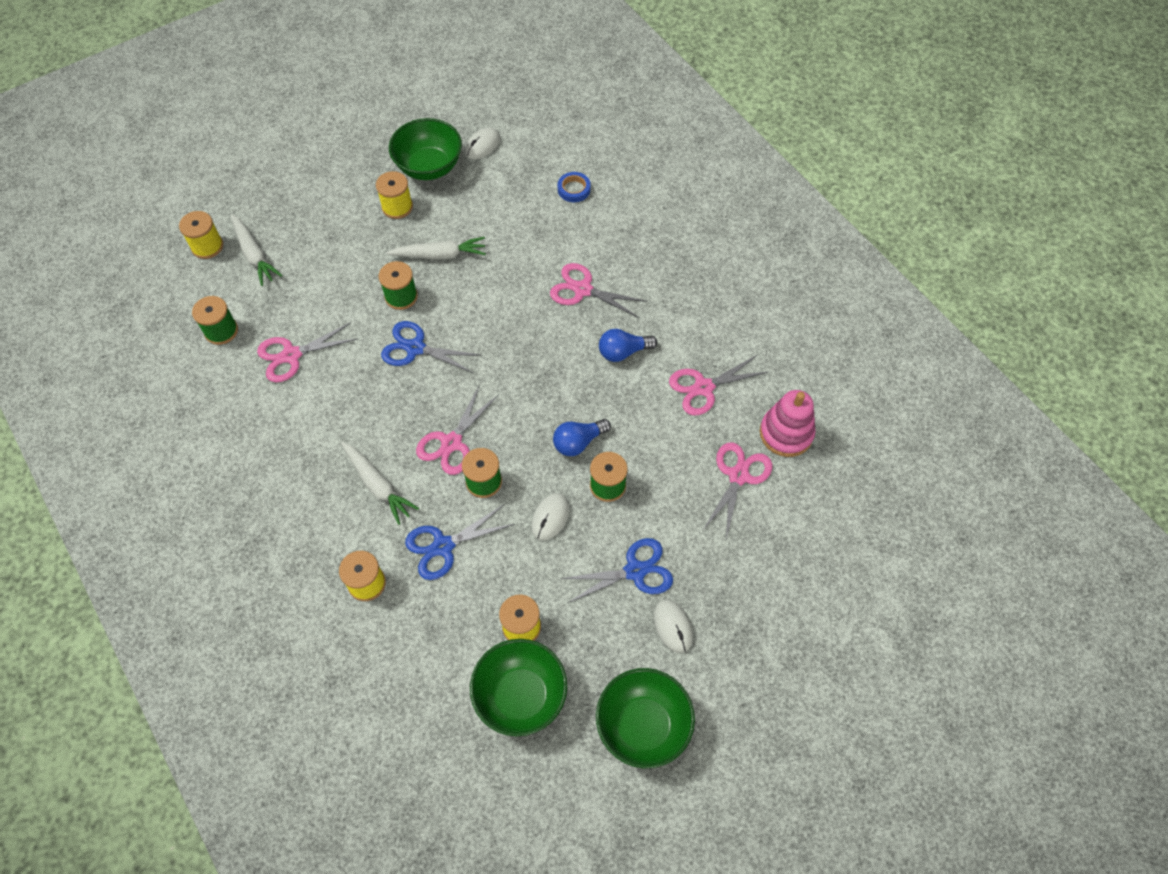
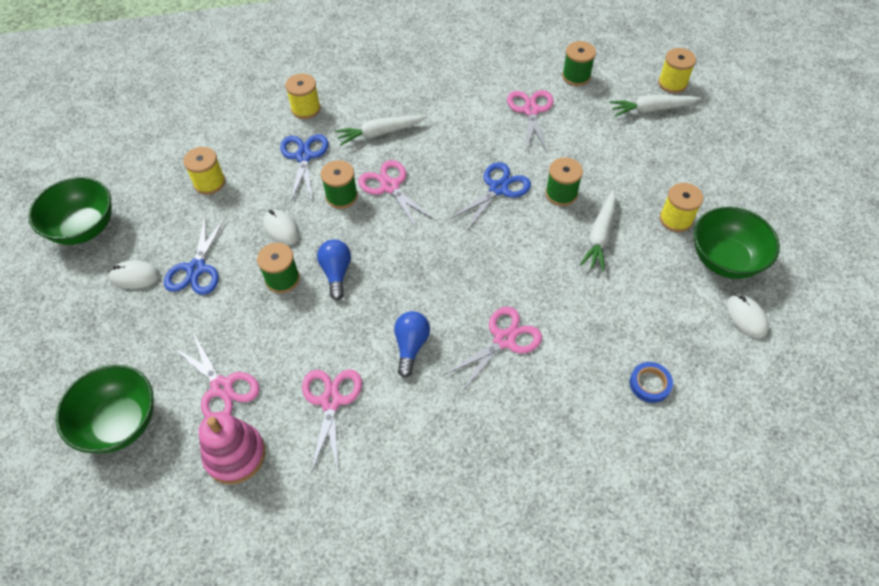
camera: 115 degrees right, 5 degrees down
green bowl [470,639,567,736] -> green bowl moved to [56,365,154,453]

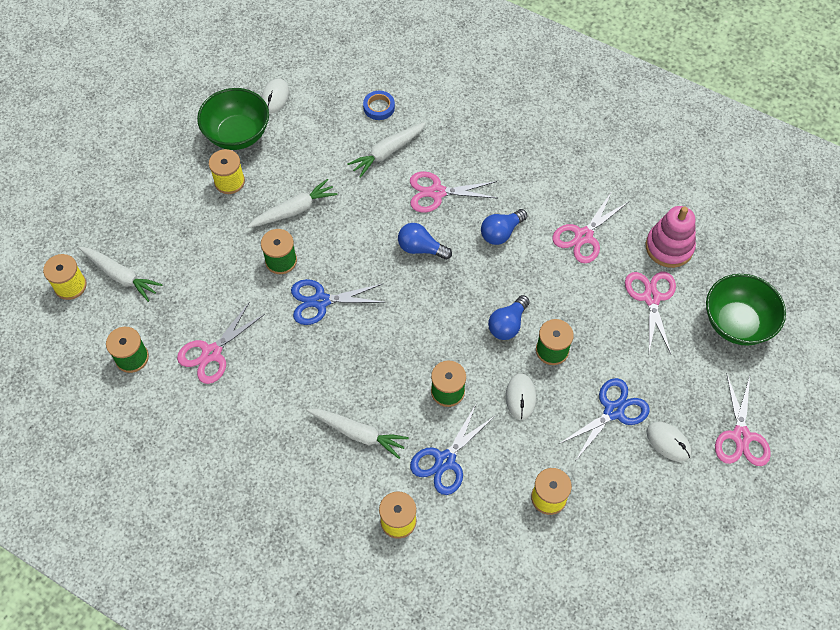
camera: 140 degrees left, 5 degrees up
green bowl [29,177,112,245] -> none
pink scissors [358,160,435,229] -> pink scissors moved to [715,373,771,466]
none -> white carrot [347,122,426,178]
none -> blue light bulb [398,223,452,260]

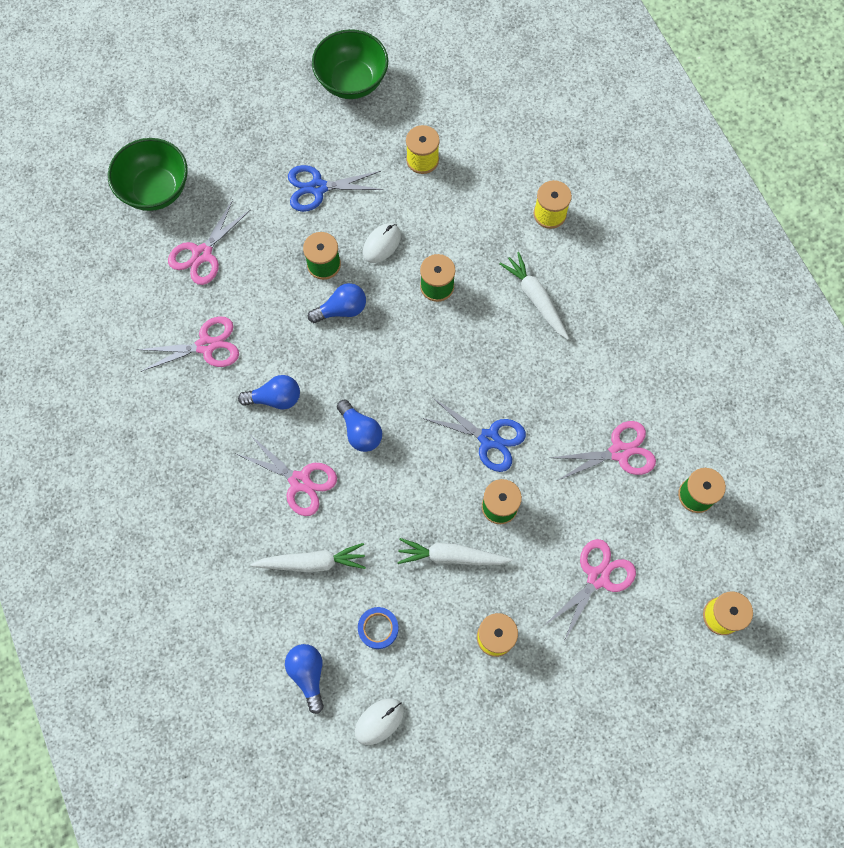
camera: 145 degrees left, 10 degrees up
white carrot [79,247,163,302] -> none
green bowl [197,88,269,150] -> green bowl moved to [312,29,388,99]
blue tape [363,91,395,120] -> blue tape moved to [358,607,398,649]
blue scissors [410,404,495,495] -> none
pink stacking toy [645,206,696,268] -> none
white mouse [646,422,691,462] -> none
pink scissors [715,373,771,466] -> pink scissors moved to [546,539,636,641]
none -> blue light bulb [285,644,324,714]

